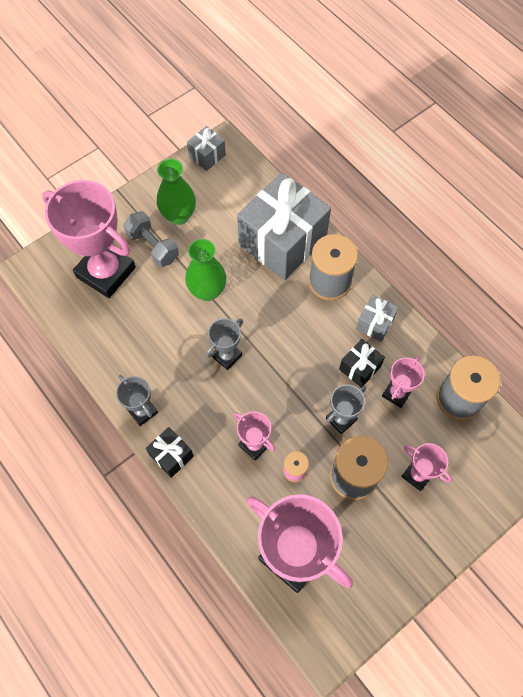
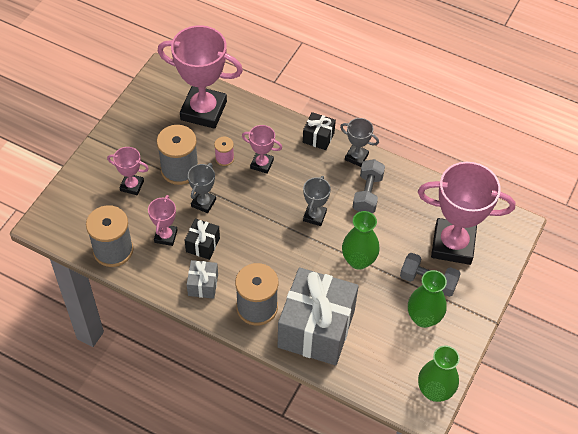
camera: 155 degrees right, 10 degrees down
grey gift [187,126,226,171] -> green vase [418,345,460,402]
none -> grey dumbbell [353,159,385,213]

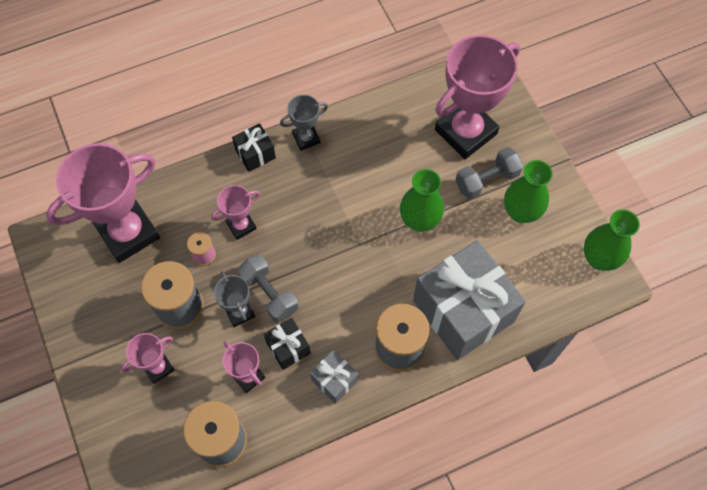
camera: 50 degrees left, 10 degrees up
grey trophy [303,176,331,226] -> none
grey dumbbell [353,159,385,213] -> grey dumbbell moved to [237,254,298,323]

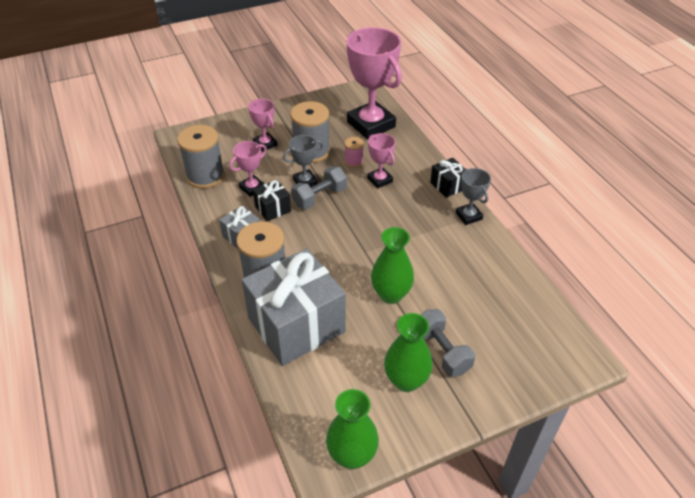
camera: 90 degrees right, 20 degrees down
pink trophy [435,35,520,159] -> none

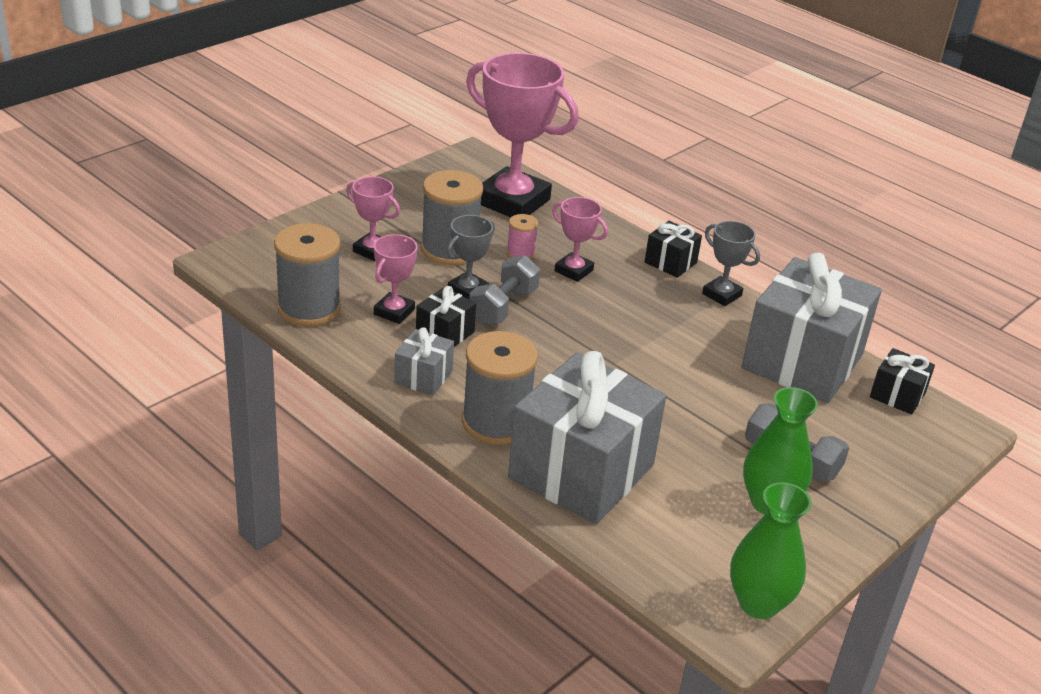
camera: 25 degrees left, 10 degrees down
green vase [371,227,414,304] -> none
none -> grey gift [742,253,882,403]
none -> black gift [870,348,935,415]

